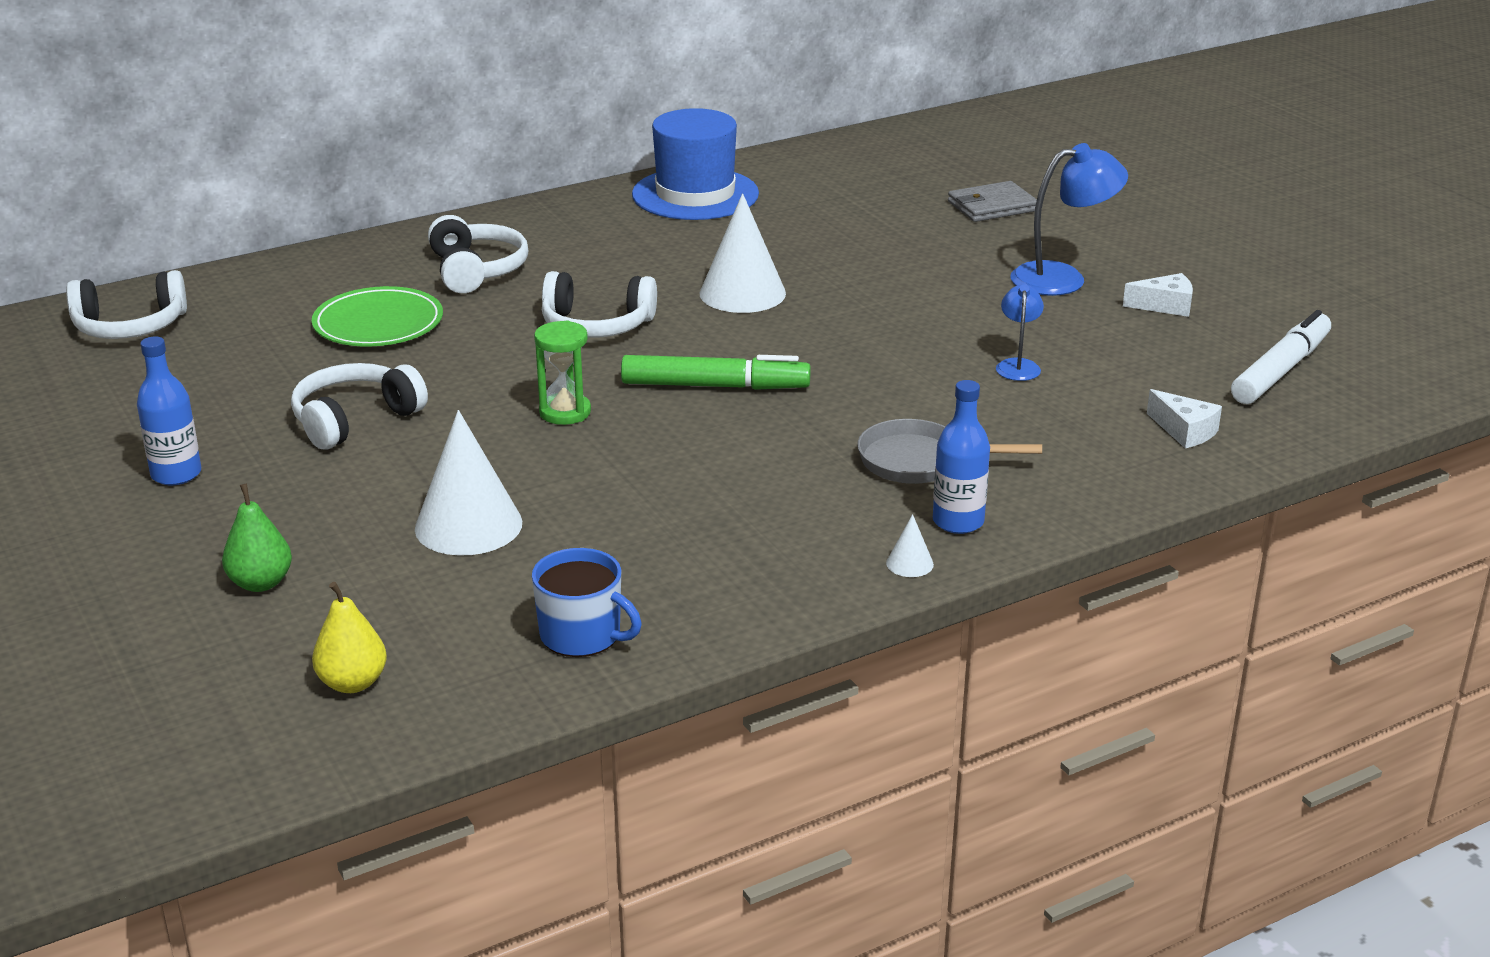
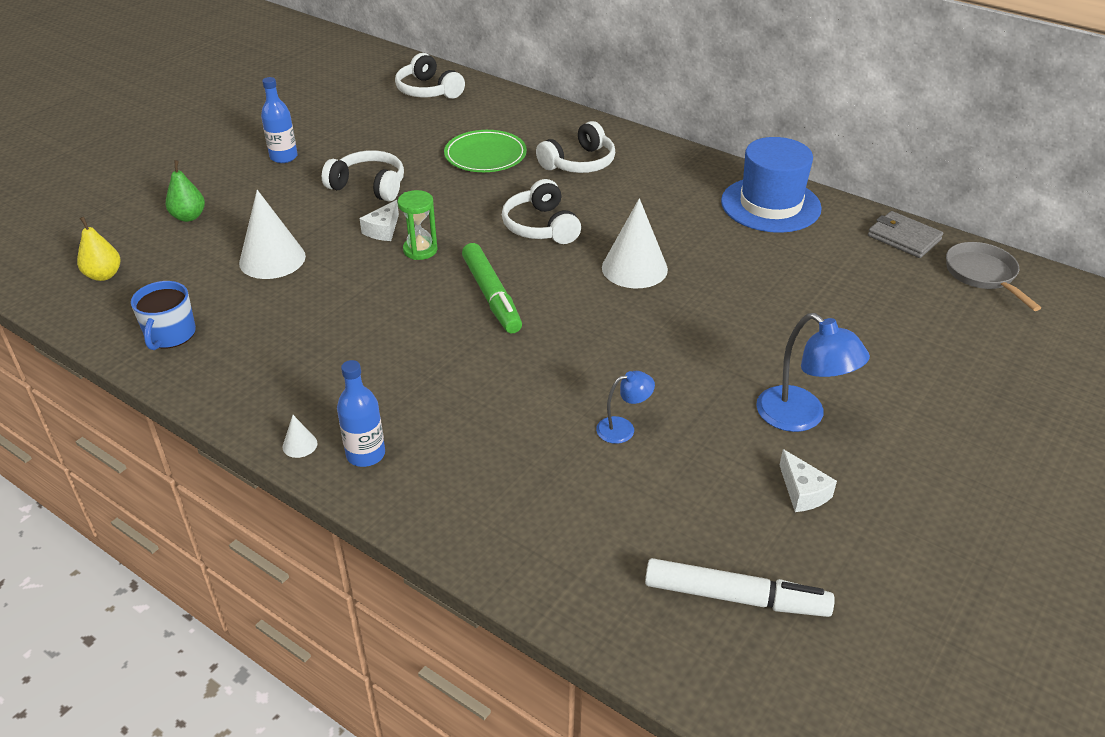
camera: 65 degrees right, 10 degrees up
grey pan [858,419,1042,484] -> grey pan moved to [946,242,1041,311]
grey wallet [948,181,1037,222] -> grey wallet moved to [868,211,943,258]
white cheese [1147,389,1222,448] -> white cheese moved to [359,200,399,241]

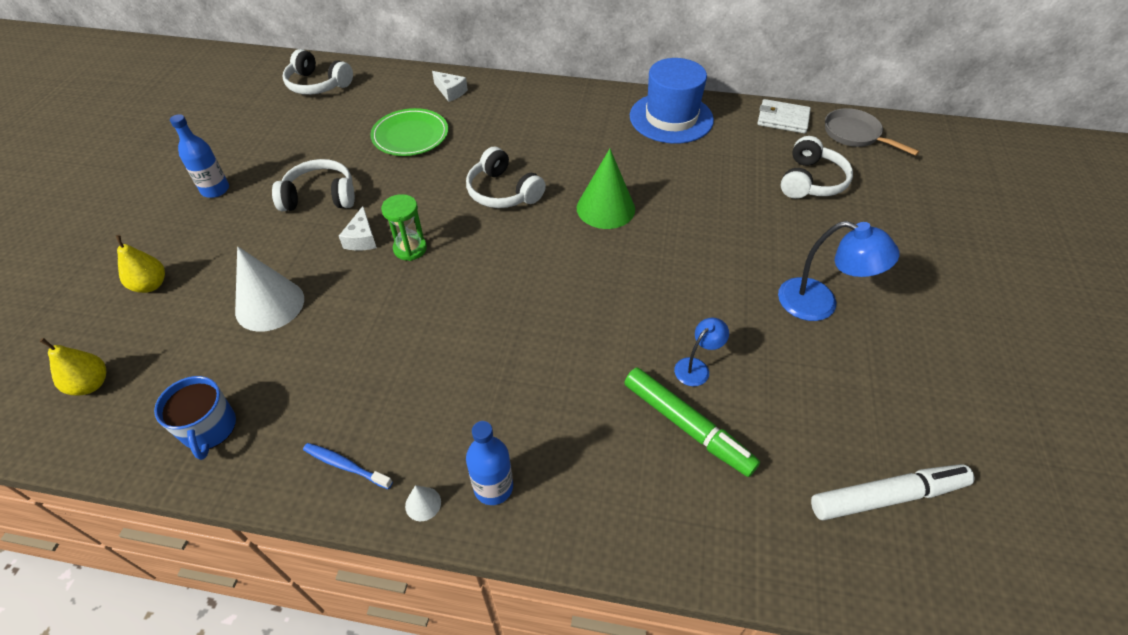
camera: 25 degrees left, 10 degrees up
green pear [166,160,205,222] -> yellow pear [116,235,165,293]
green marker [462,243,522,333] -> green marker moved to [624,367,760,477]
white headphones [536,121,615,173] -> white headphones moved to [781,136,853,199]
white cone [602,198,668,288] -> green cone [577,149,635,229]
white cheese [780,449,837,512] -> white cheese moved to [432,71,468,102]
grey wallet [868,211,943,258] -> white wallet [757,99,811,134]
none -> blue toothbrush [303,443,393,489]

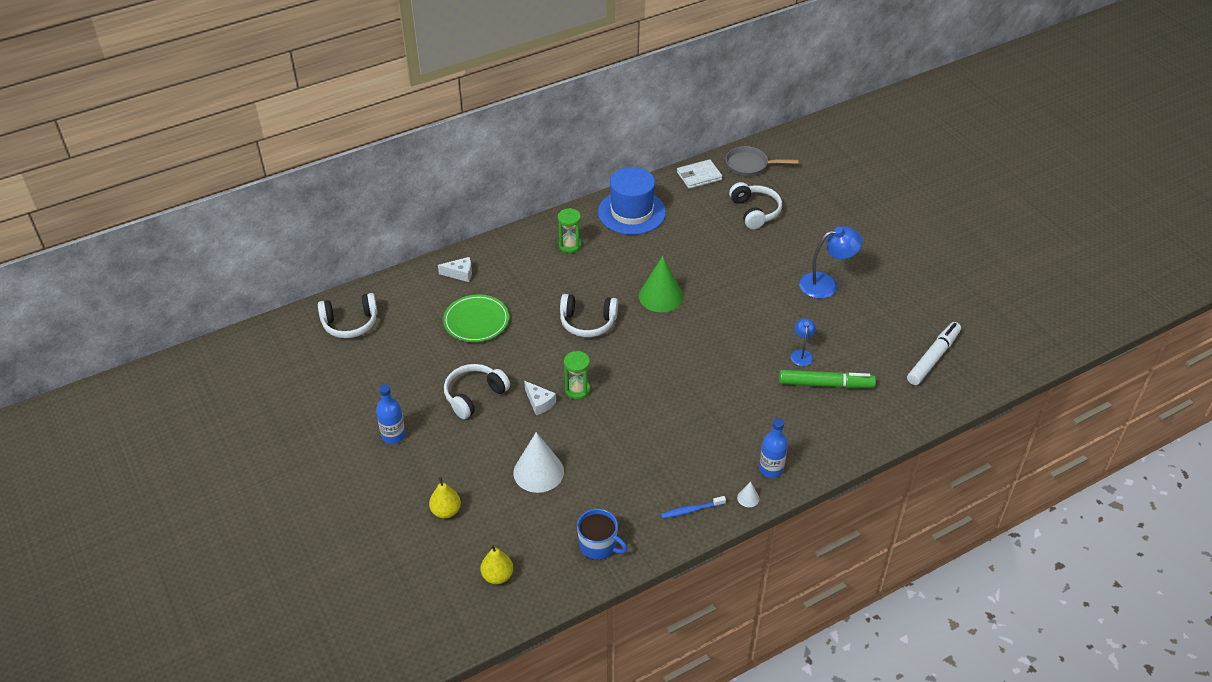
camera: 40 degrees left, 5 degrees down
none -> green hourglass [558,208,581,253]

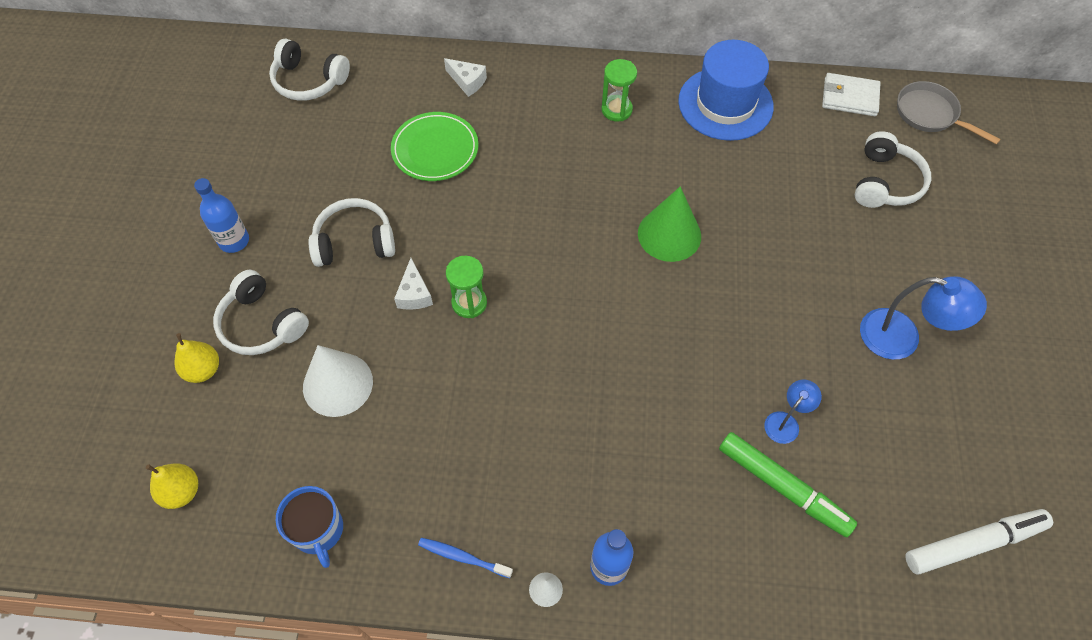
camera: 35 degrees right, 15 degrees up
white headphones [560,294,618,337] -> white headphones moved to [213,270,309,355]

